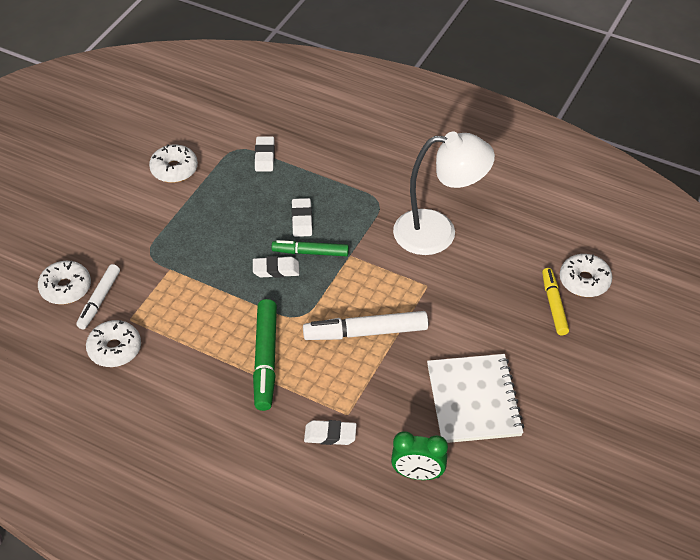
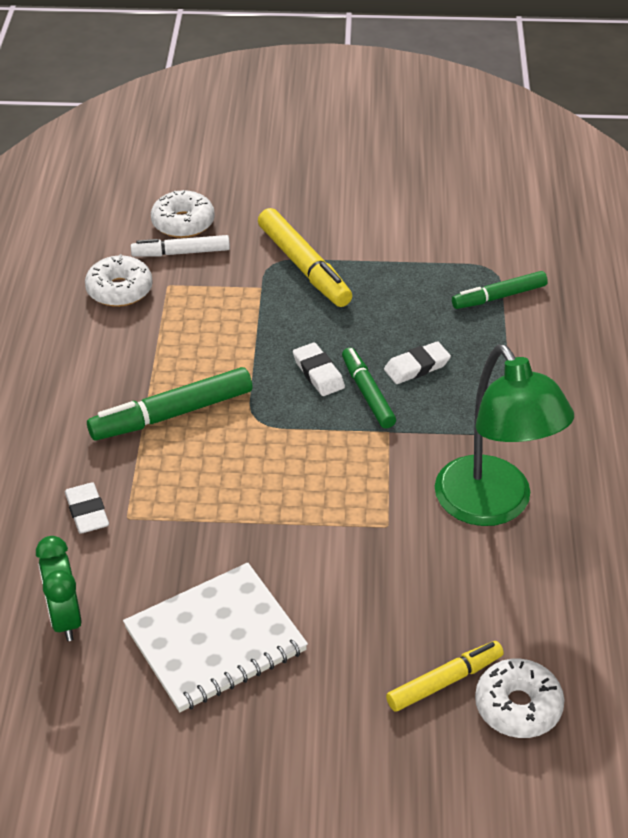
camera: 65 degrees right, 5 degrees down
white donut [149,144,198,183] -> none
white eraser [255,136,275,172] -> green marker [452,271,548,309]
white marker [303,311,428,340] -> none
white lamp [393,131,495,255] -> green lamp [435,345,574,526]
none -> yellow marker [258,208,352,307]

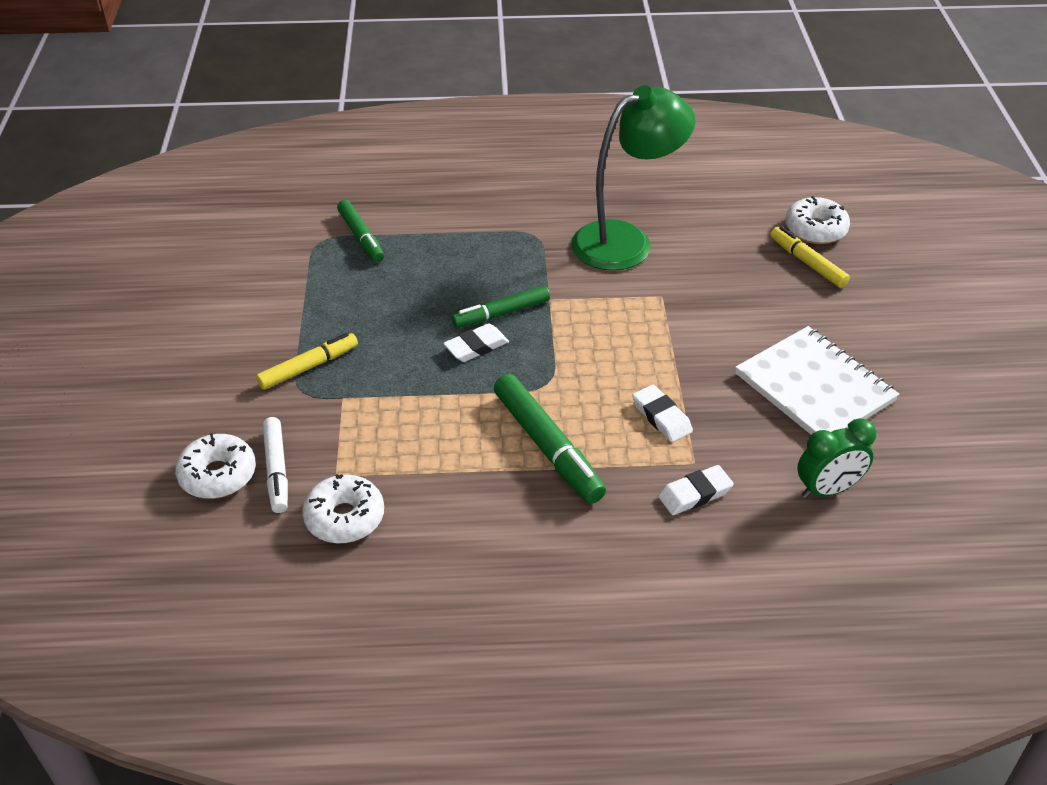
camera: 95 degrees left, 0 degrees up
yellow marker [258,208,352,307] -> yellow marker [256,333,358,390], size x0.65
white eraser [384,341,451,384] -> white eraser moved to [632,385,693,442]

